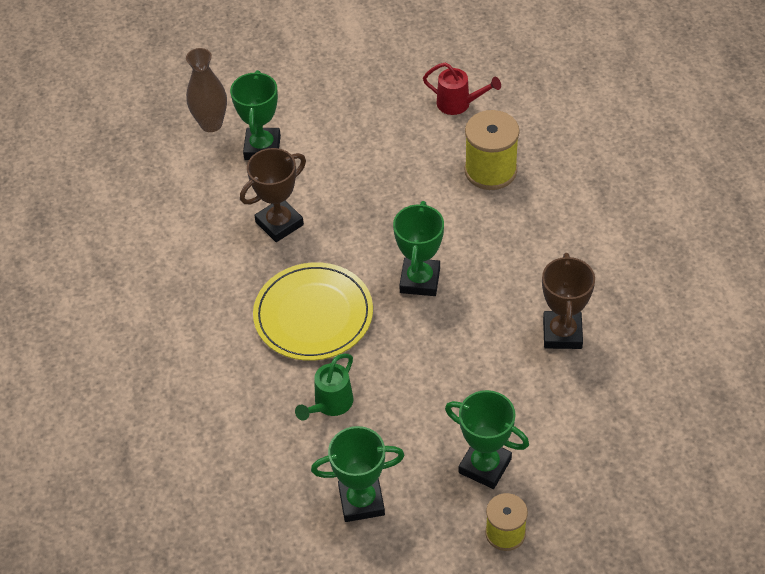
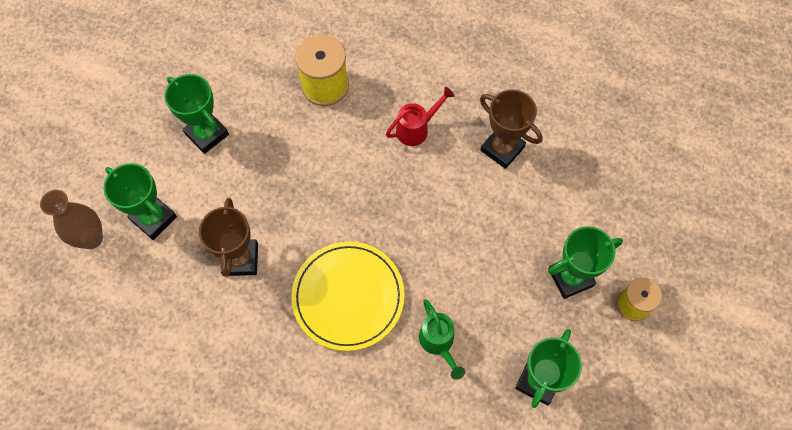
camera: 55 degrees left, 15 degrees up
green trophy [393,201,444,296] -> green trophy moved to [164,74,229,154]
red watering can [423,62,501,115] -> red watering can moved to [386,87,455,146]

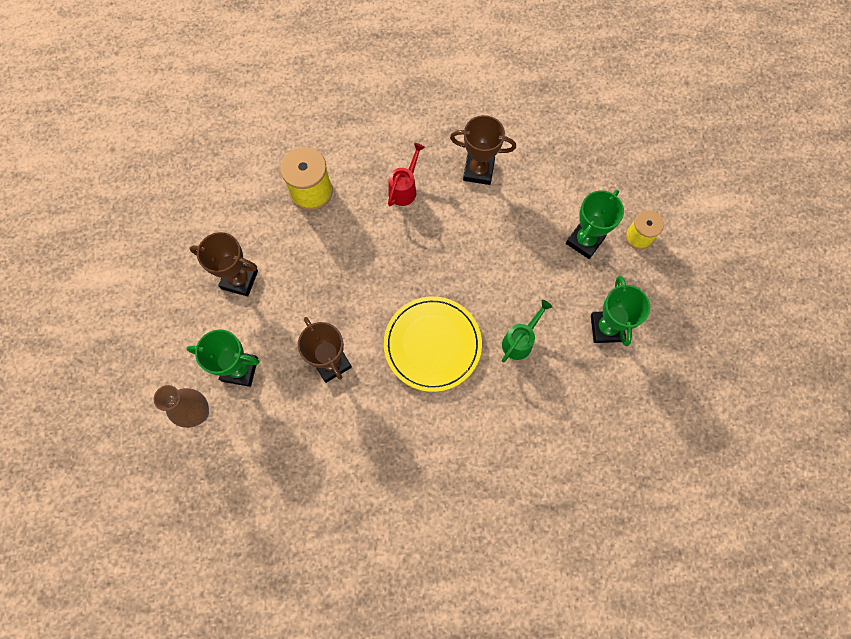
camera: 30 degrees left, 5 degrees up
green trophy [164,74,229,154] -> brown trophy [189,232,258,296]
green watering can [419,299,465,380] -> green watering can turned 90 degrees counterclockwise [502,300,552,362]

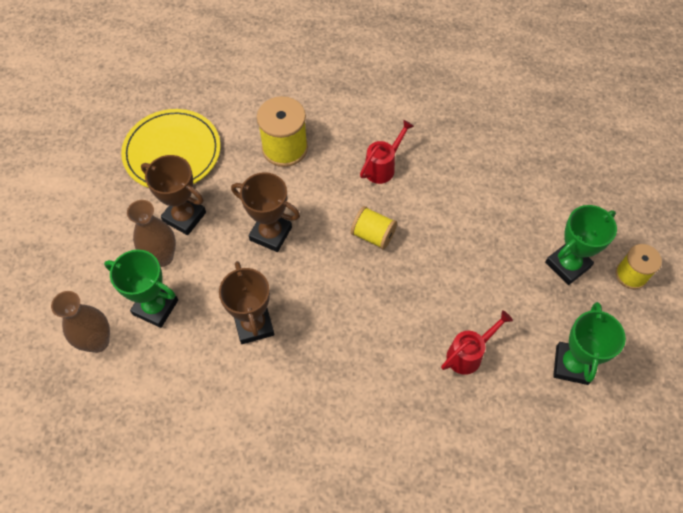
camera: 15 degrees right, 10 degrees down
yellow plate [384,296,482,392] -> yellow plate moved to [121,109,221,188]
brown trophy [450,115,516,185] -> brown trophy moved to [231,172,300,252]
green watering can [502,300,552,362] -> red watering can [441,310,513,375]
none -> brown vase [127,200,176,267]
none -> yellow spool [351,206,397,249]

